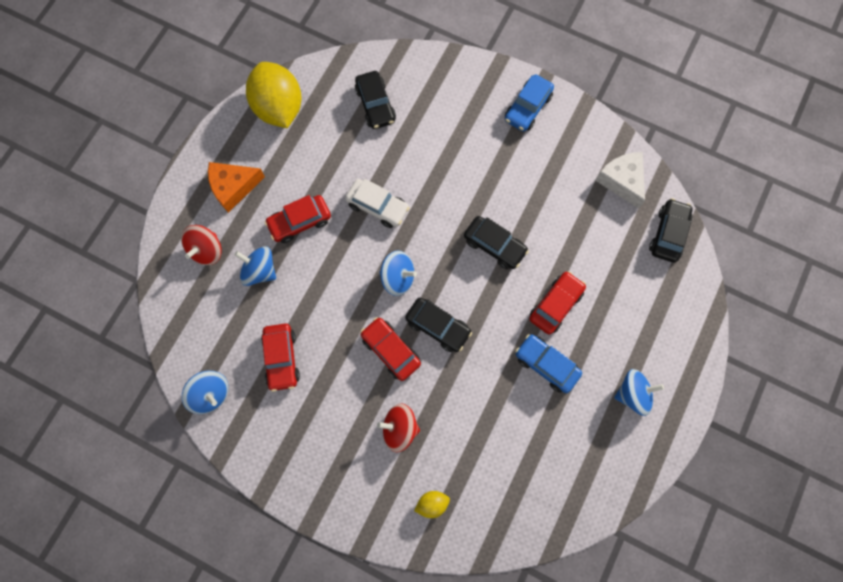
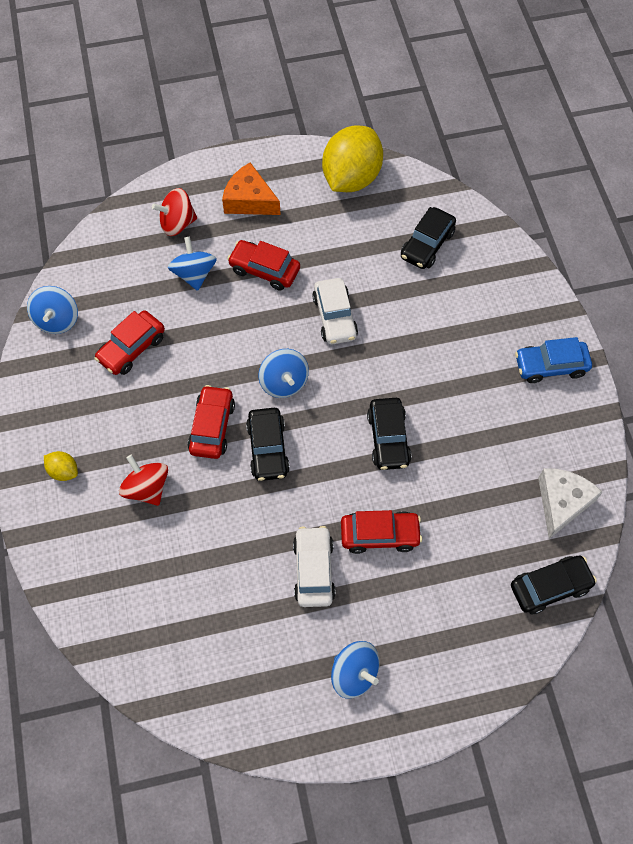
camera: 50 degrees right, 10 degrees down
yellow lemon [414,491,450,518] -> yellow lemon moved to [44,451,78,481]
blue car [515,334,582,393] -> white car [293,526,336,607]

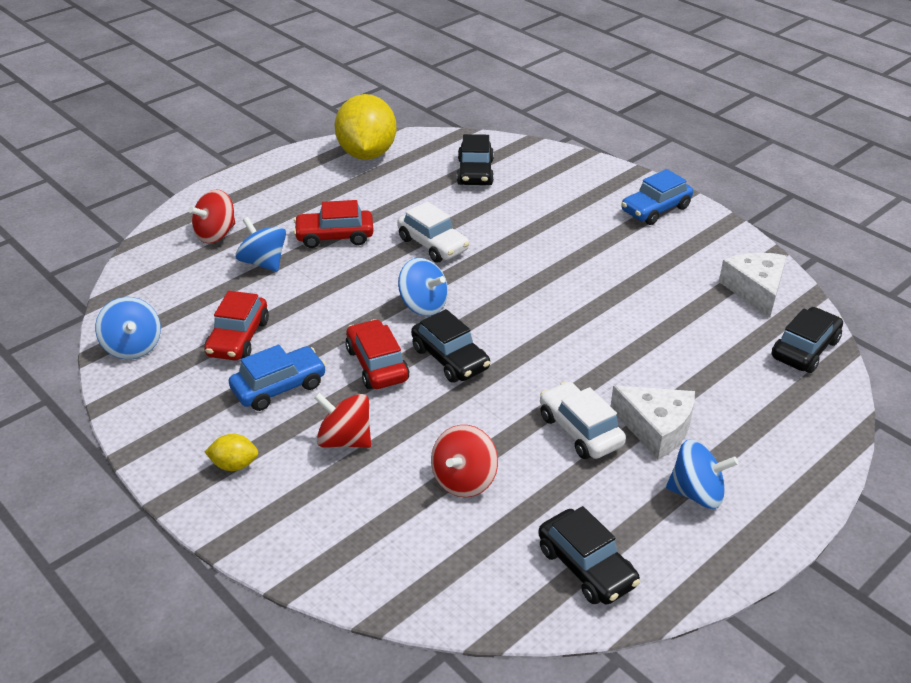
camera: 30 degrees left, 25 degrees down
orange cheese [222,162,281,215] -> none
red car [341,510,422,554] -> none
black car [367,398,412,470] -> black car moved to [538,506,640,605]
none -> blue car [229,345,326,411]
none -> red spinning top [431,425,498,497]
none -> white cheese [611,386,695,460]

